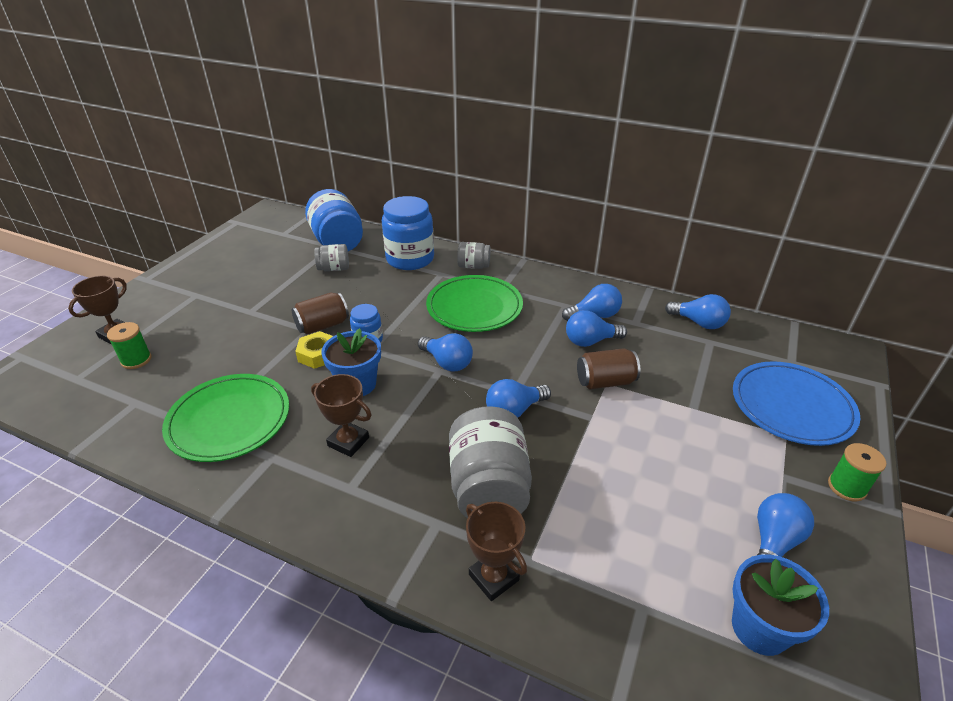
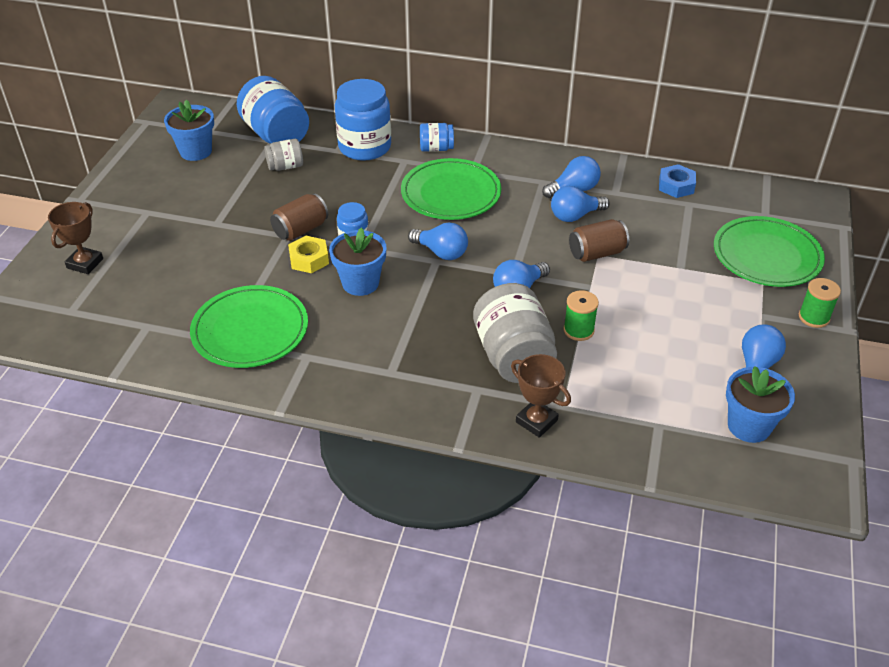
camera: 10 degrees left, 5 degrees up
green spool [107,322,152,369] -> green spool moved to [563,290,599,341]
brown trophy [311,374,371,457] -> none
grey jar [457,242,490,269] -> blue jar [420,123,454,152]
blue light bulb [665,294,731,329] -> blue nut [659,164,696,198]
blue plate [733,361,860,446] -> green plate [714,216,825,287]
none -> blue flower pot [164,100,214,161]

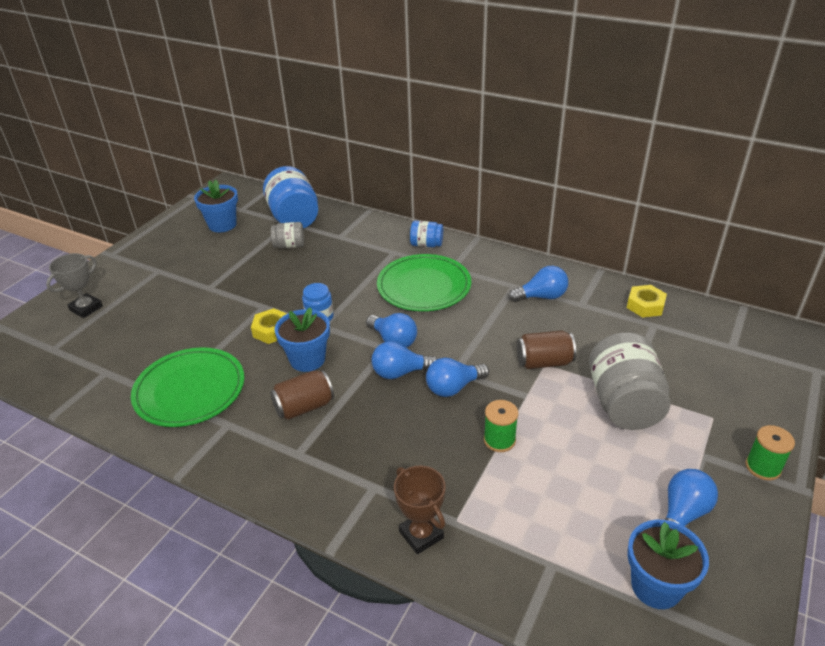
camera: 15 degrees right, 5 degrees down
brown trophy [48,202,103,274] -> grey trophy [46,253,103,318]
brown can [270,193,328,241] -> brown can moved to [270,370,334,420]
blue jar [335,79,391,161] -> none
grey jar [473,283,557,383] -> grey jar moved to [589,332,670,430]
blue light bulb [551,186,610,222] -> blue light bulb moved to [372,341,437,379]
blue nut [659,164,696,198] -> yellow nut [627,285,667,318]
green plate [714,216,825,287] -> none

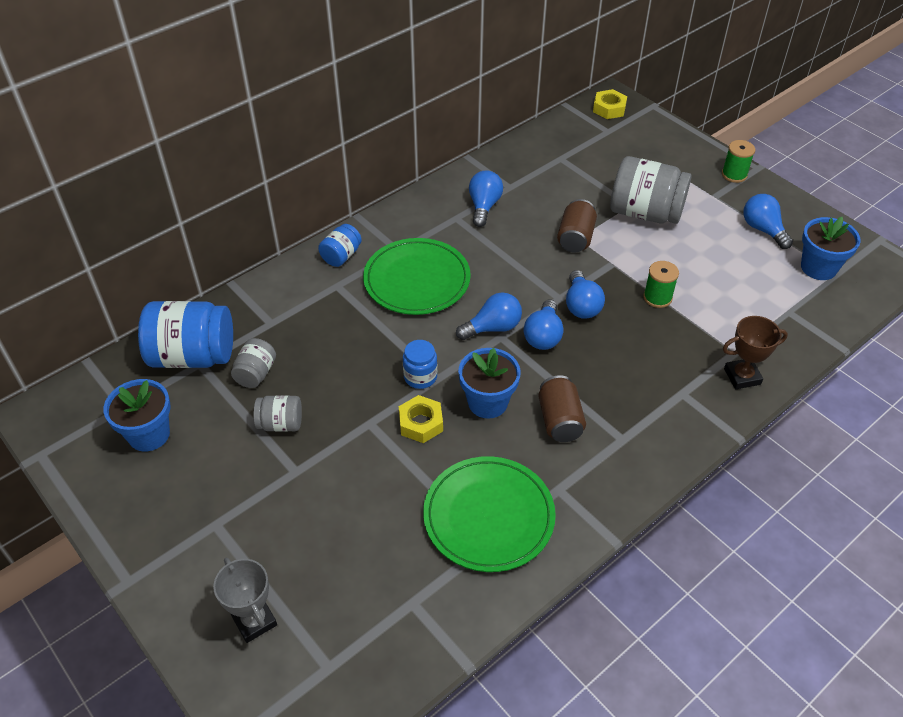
camera: 70 degrees left, 10 degrees up
yellow nut [627,285,667,318] -> yellow nut moved to [593,89,627,119]
none -> grey jar [254,395,302,432]

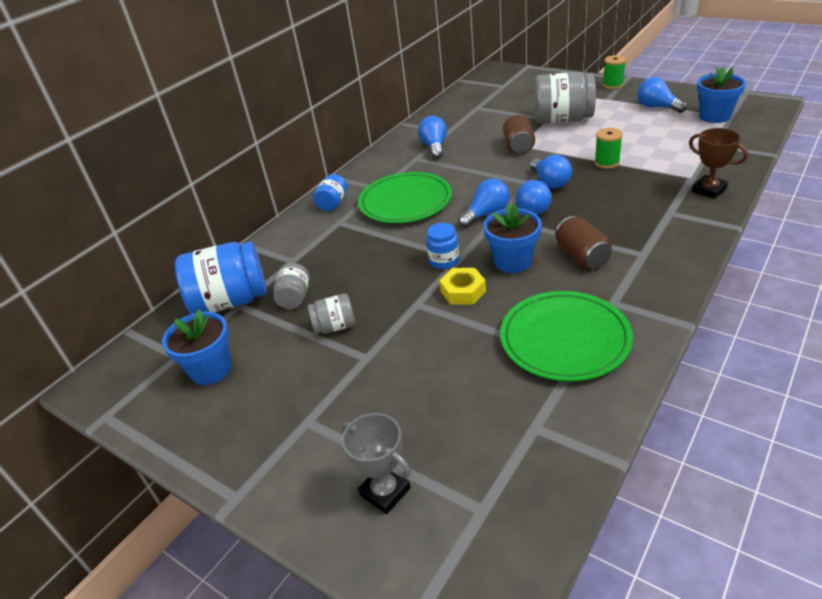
camera: 10 degrees left, 10 degrees down
yellow nut [593,89,627,119] -> none
brown trophy [723,316,788,389] -> brown trophy turned 75 degrees clockwise [689,128,748,199]

